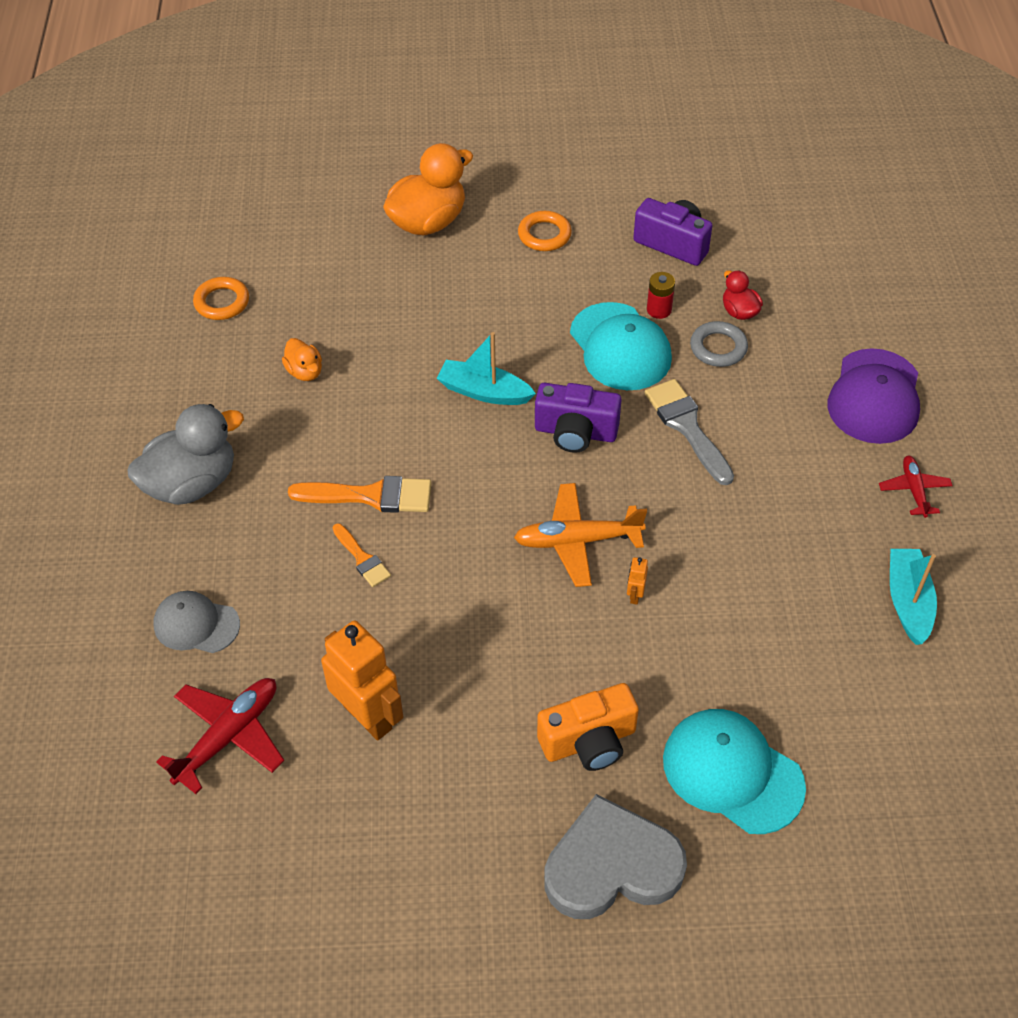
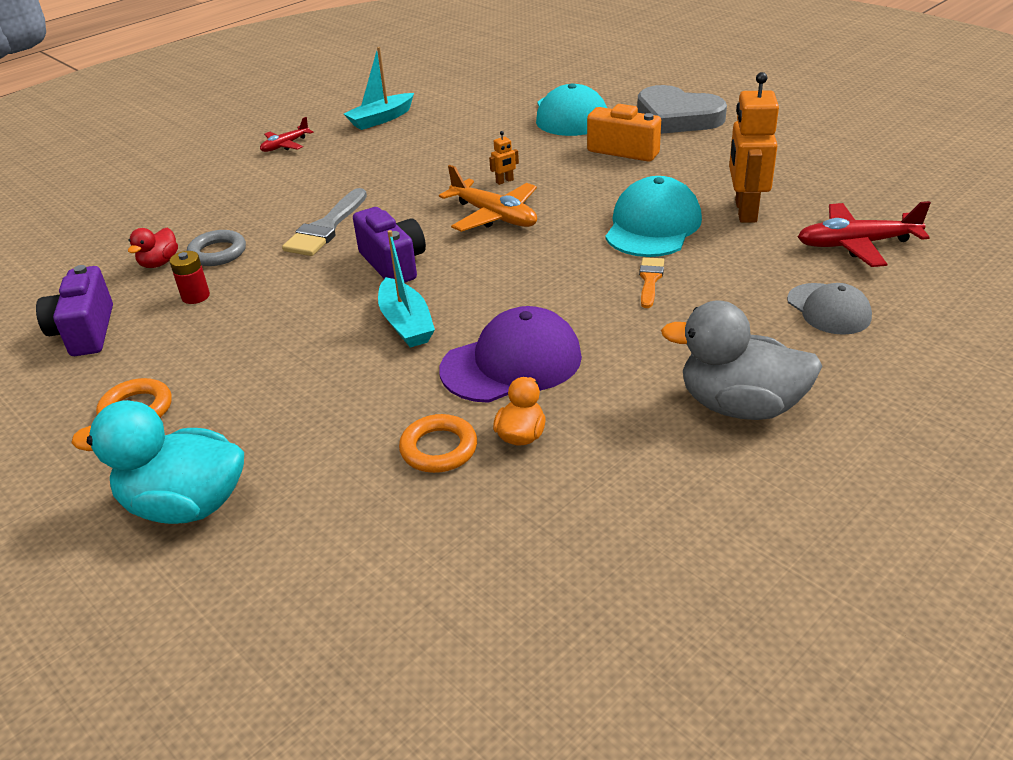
camera: 130 degrees left, 15 degrees down
orange ring [193,277,249,320] -> orange ring moved to [399,414,477,473]
orange brush [288,476,432,513] -> none
orange duck [383,143,473,236] -> turquoise duck [71,400,244,524]
turquoise cap [570,302,672,390] -> turquoise cap moved to [605,176,702,257]
purple cap [828,348,920,444] -> purple cap moved to [440,306,582,403]

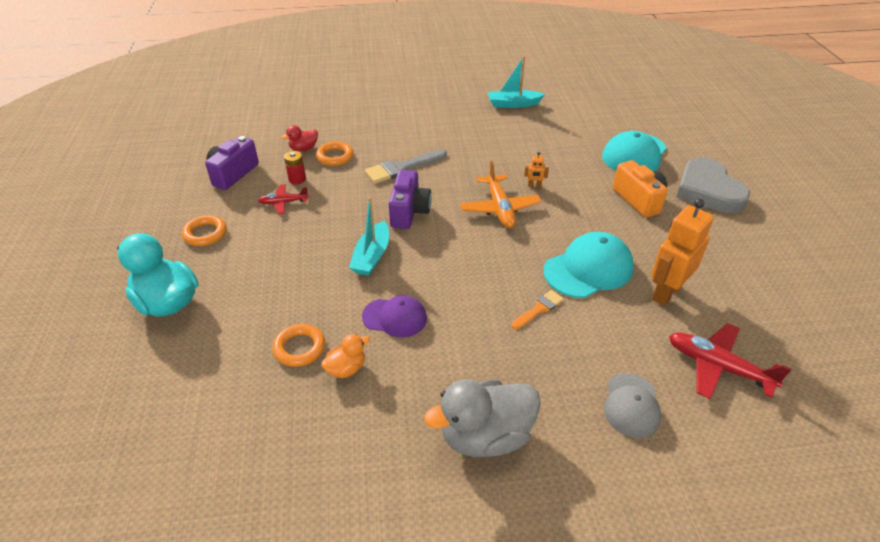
camera: 35 degrees right, 5 degrees up
grey ring [187,230,246,266] -> orange ring [316,141,353,166]
red plane [260,117,313,152] -> red plane moved to [258,185,309,214]
purple cap [440,306,582,403] -> purple cap [362,295,427,338], size x0.64
grey duck [661,301,822,420] -> grey duck turned 75 degrees counterclockwise [424,379,541,457]

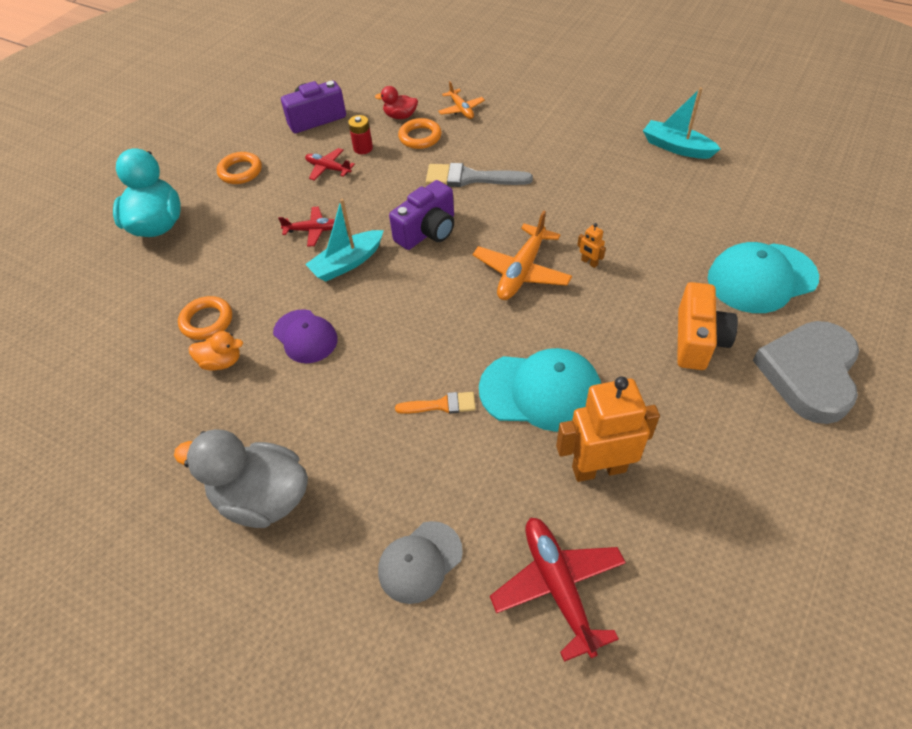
camera: 40 degrees right, 10 degrees up
none -> red plane [278,207,335,247]
none -> orange plane [438,81,485,119]

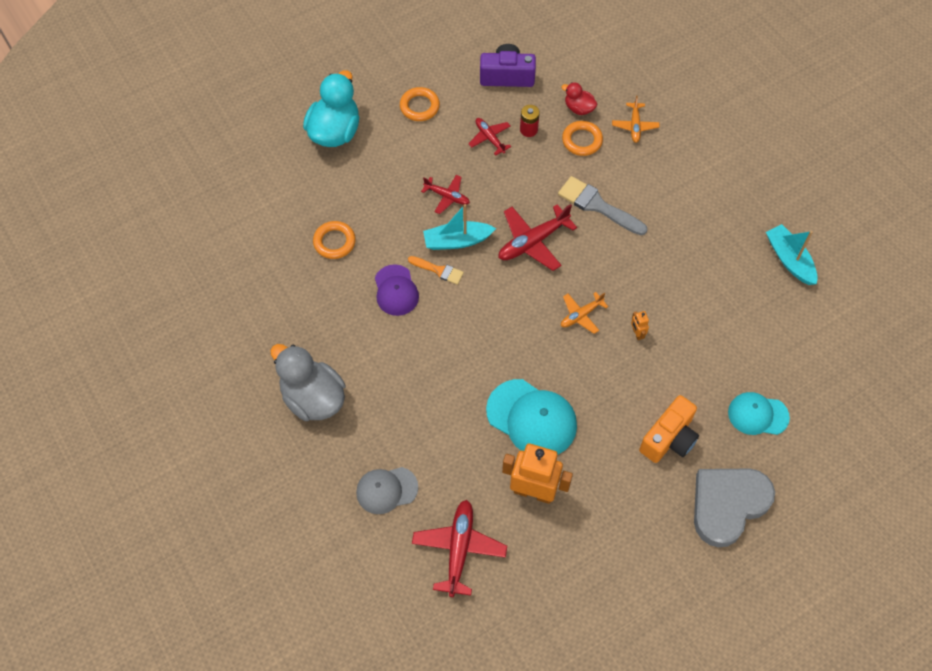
camera: 25 degrees right, 10 degrees up
orange duck [189,331,243,371] -> none
purple camera [389,180,454,250] -> red plane [499,204,577,271]
orange brush [395,392,476,414] -> orange brush moved to [408,256,464,285]
orange plane [473,210,572,300] -> orange plane [561,292,609,334], size x0.60
turquoise cap [708,242,819,313] -> turquoise cap [728,392,790,435], size x0.64

